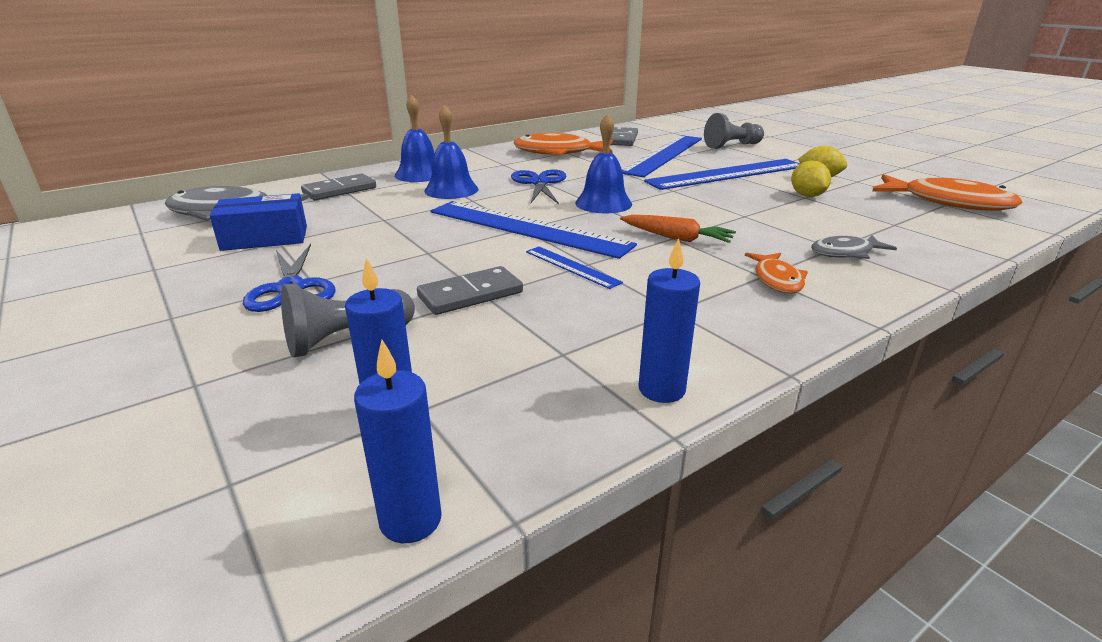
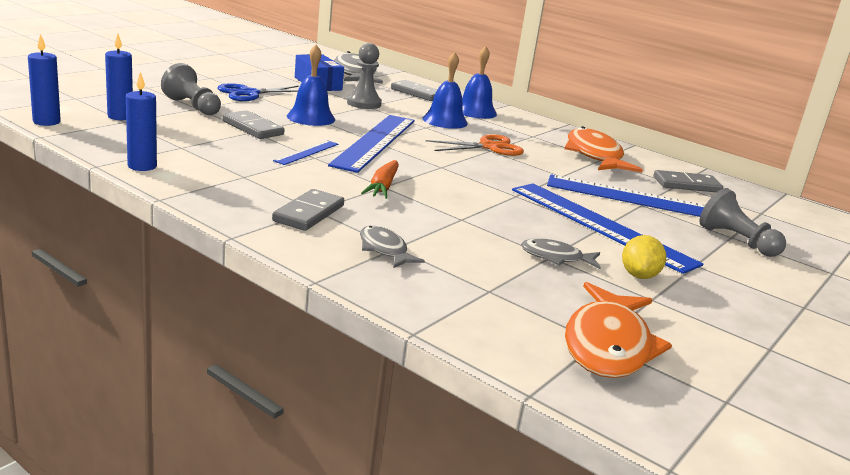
camera: 70 degrees right, 5 degrees down
blue scissors [511,170,566,204] -> orange scissors [426,134,524,156]
blue bell [575,114,632,213] -> blue bell moved to [287,45,335,126]
orange fish [745,253,808,293] -> grey domino [272,189,344,231]
yellow lemon [791,161,831,197] -> grey fish [521,238,601,269]
none -> grey pawn [347,43,382,109]

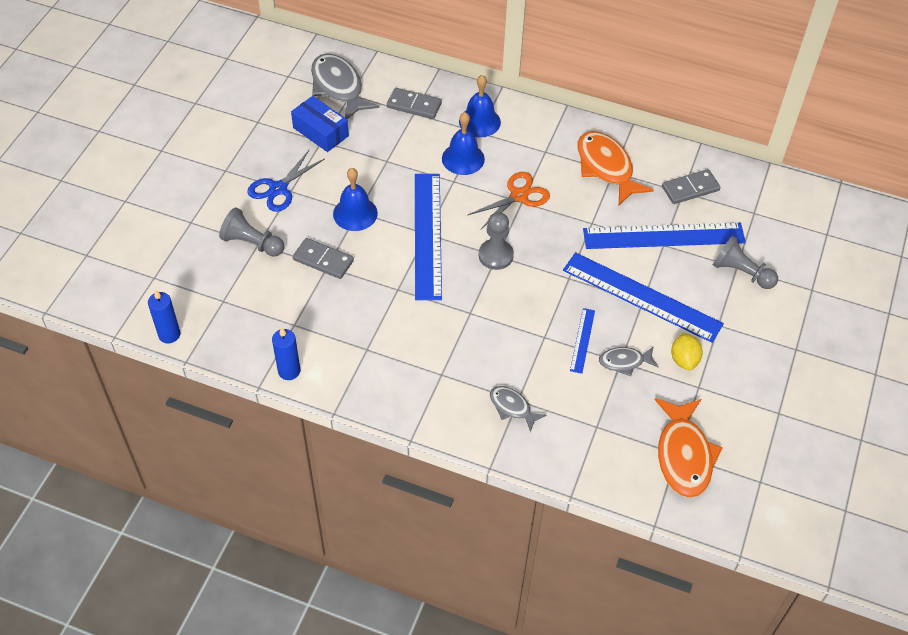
camera: 15 degrees left, 30 degrees up
blue candle [105,33,133,120] -> none
grey domino [272,189,344,231] -> none
blue ruler [273,140,338,165] -> blue ruler moved to [570,308,595,374]
grey pawn [347,43,382,109] -> grey pawn moved to [478,212,514,270]
orange carrot [361,160,399,199] -> none

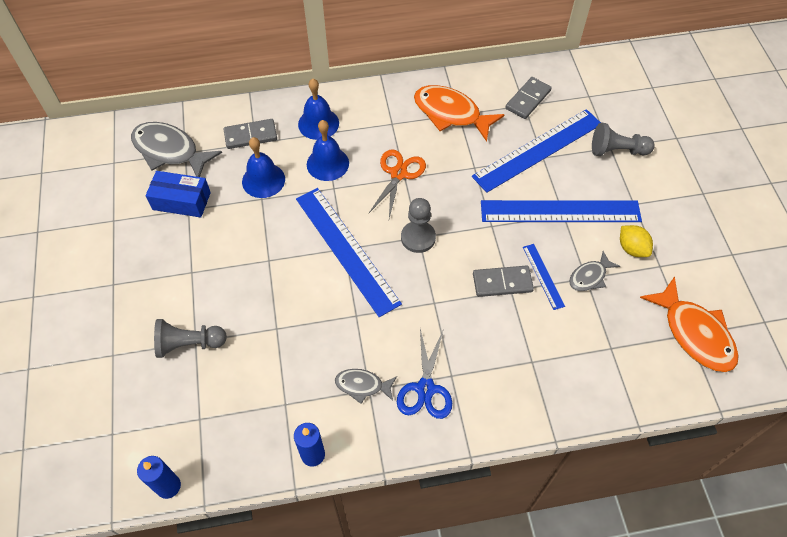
camera: 30 degrees left, 5 degrees up
blue scissors [247,150,324,212] -> blue scissors moved to [397,329,452,419]
grey domino [293,238,354,279] -> grey domino moved to [473,265,534,297]
blue bell [333,168,378,231] -> blue bell moved to [242,137,285,198]
grey fish [490,386,546,432] -> grey fish moved to [335,369,397,404]

